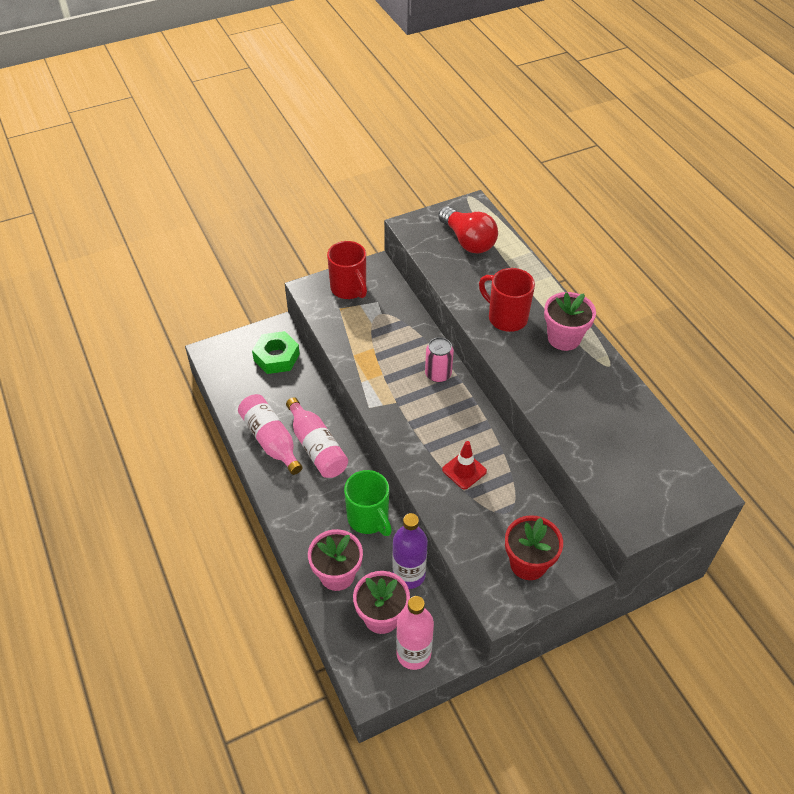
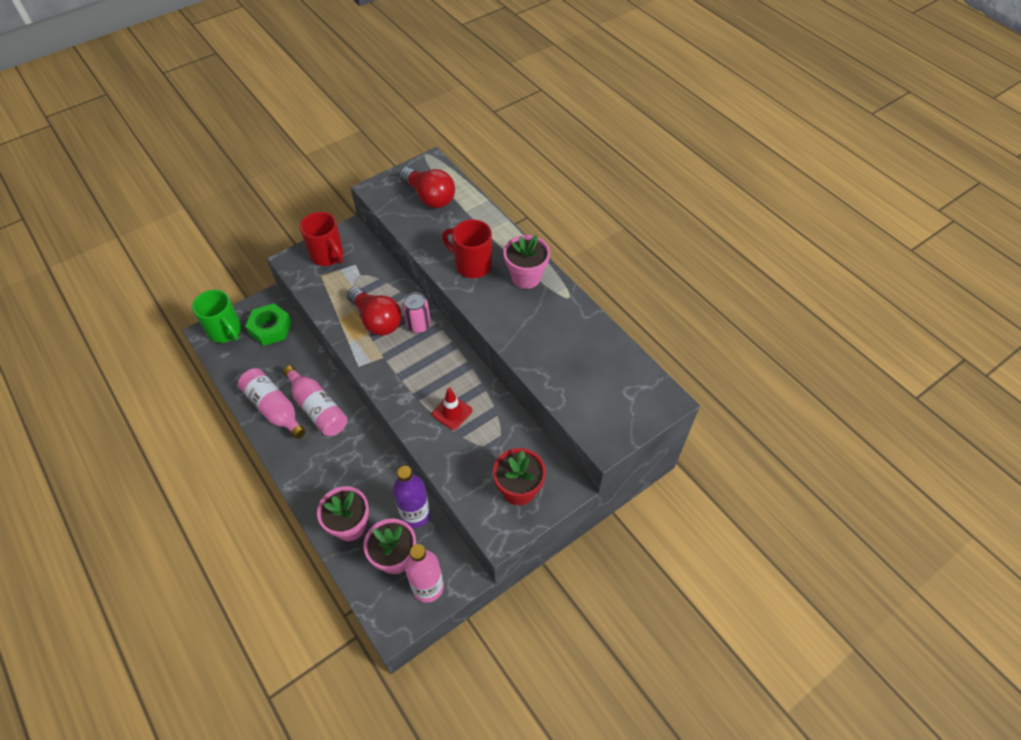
camera: 10 degrees left, 5 degrees up
green mug [344,470,392,536] -> green mug moved to [192,290,241,343]
none -> red light bulb [347,287,401,336]

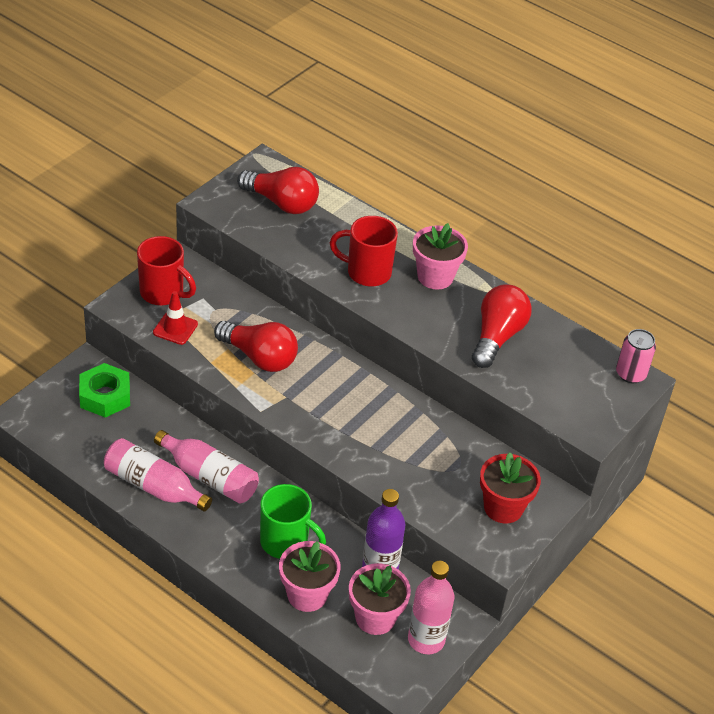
camera: 20 degrees left, 10 degrees down
green mug [192,290,241,343] -> green mug moved to [260,484,326,559]
pink can [403,292,431,333] -> pink can moved to [616,329,656,383]
red traffic cone [432,388,472,430] -> red traffic cone moved to [153,291,198,345]
none -> red light bulb [472,285,532,368]

